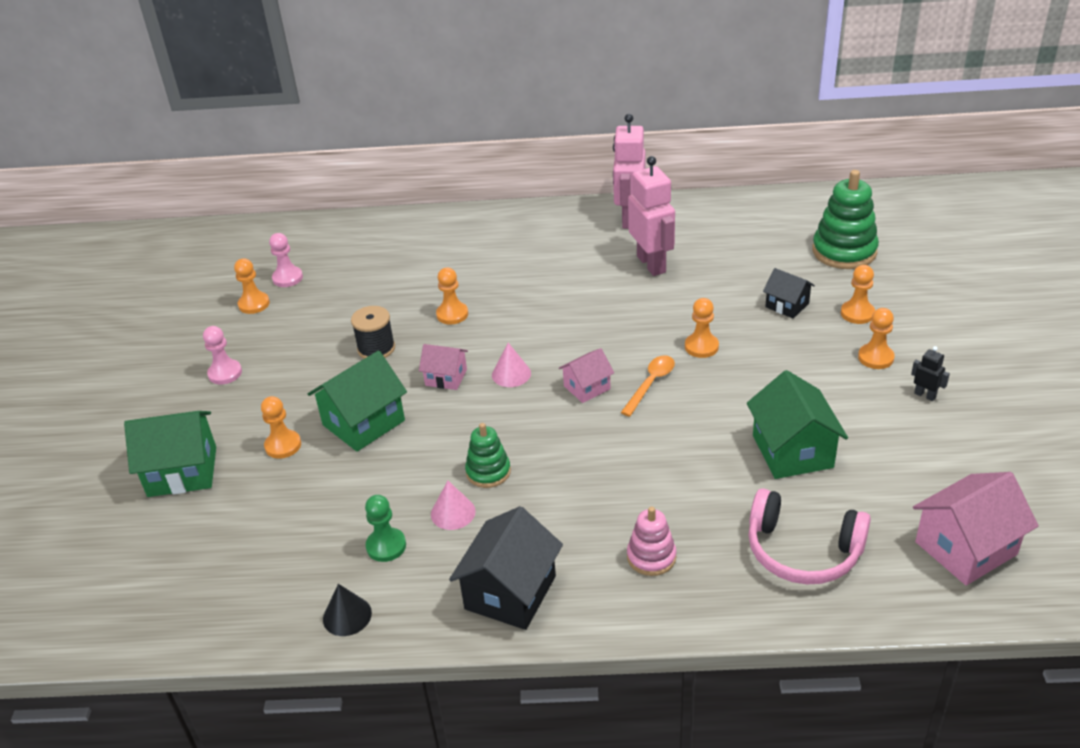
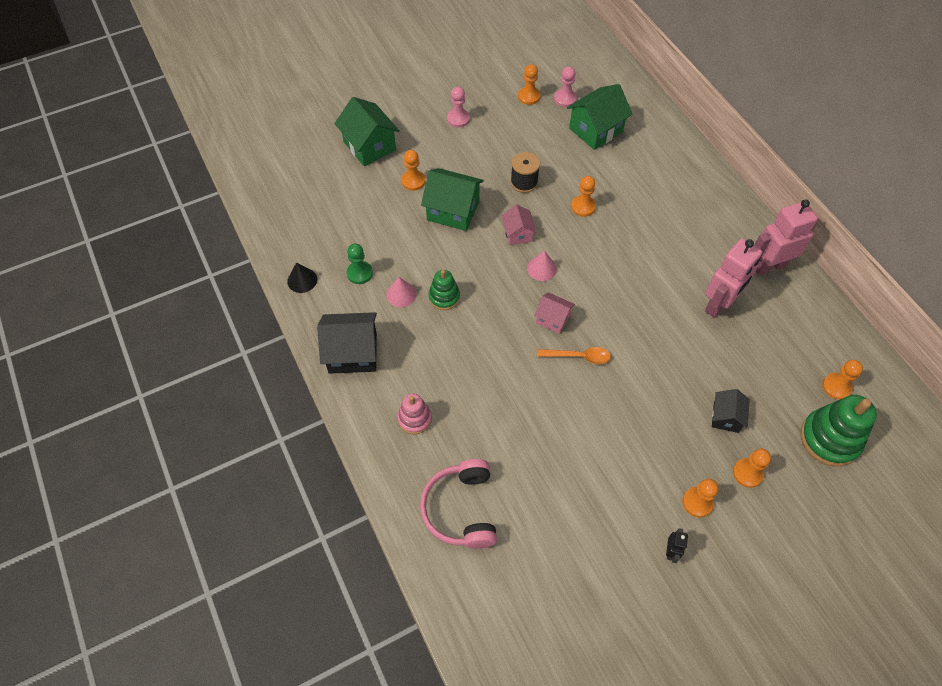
camera: 60 degrees right, 20 degrees up
orange pawn [685,298,719,358] -> orange pawn moved to [822,360,863,400]
green house [747,370,848,479] -> green house moved to [567,84,633,150]
pink house [913,472,1039,585] -> none

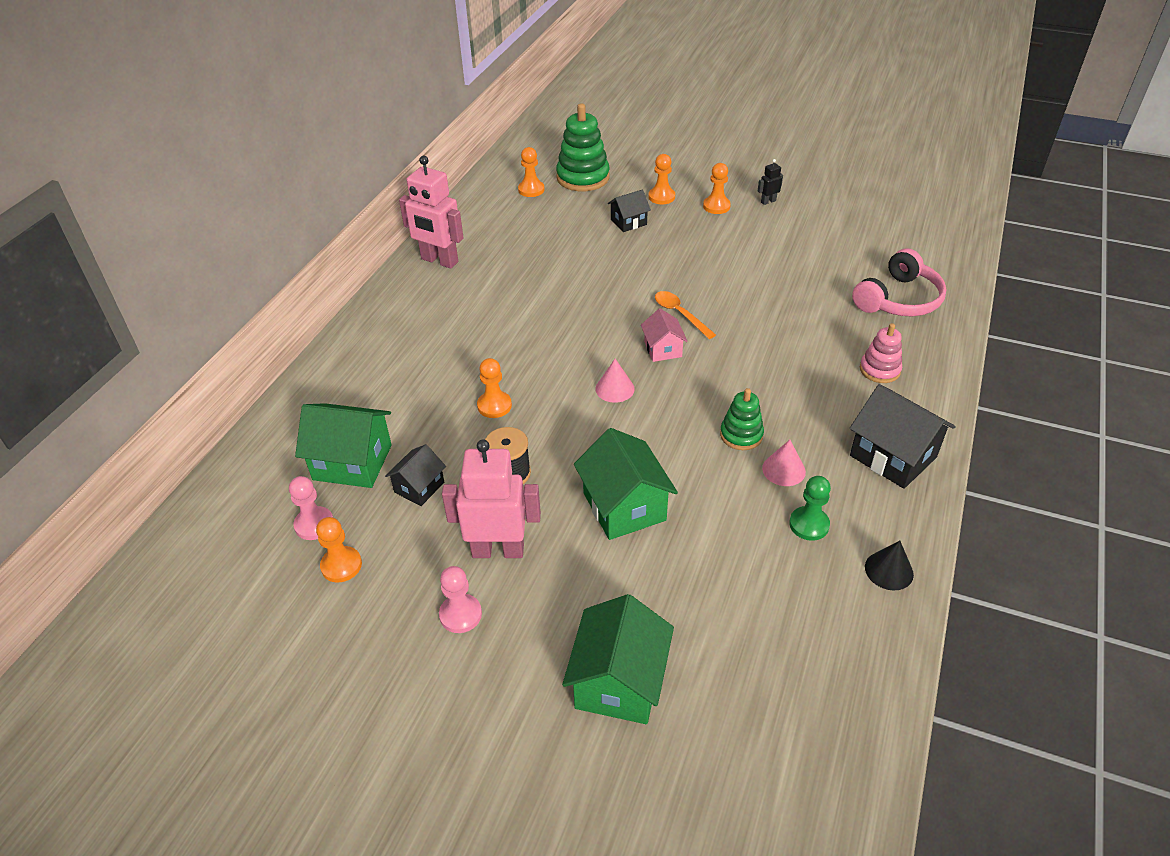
camera: 130 degrees left, 15 degrees down
orange pawn [401,150,425,191] -> none
pink house [501,204,536,245] -> none
pink robot [705,239,762,318] -> pink robot moved to [442,439,541,558]
none -> black house [385,444,446,506]

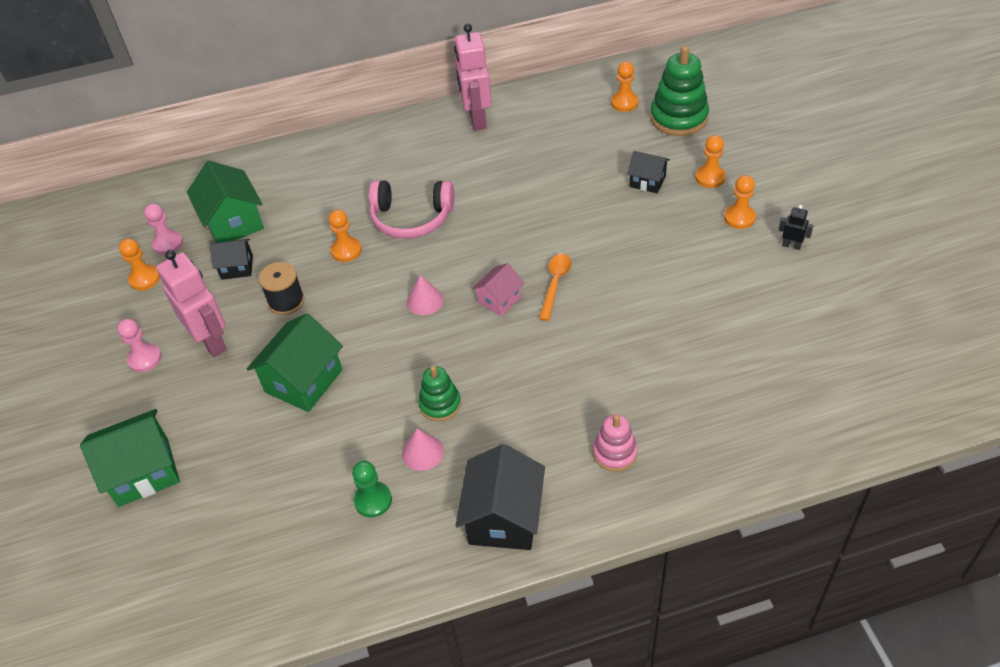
camera: 55 degrees right, 5 degrees up
pink headphones [852,249,946,316] -> pink headphones moved to [369,180,454,239]
black cone [865,541,914,590] -> none

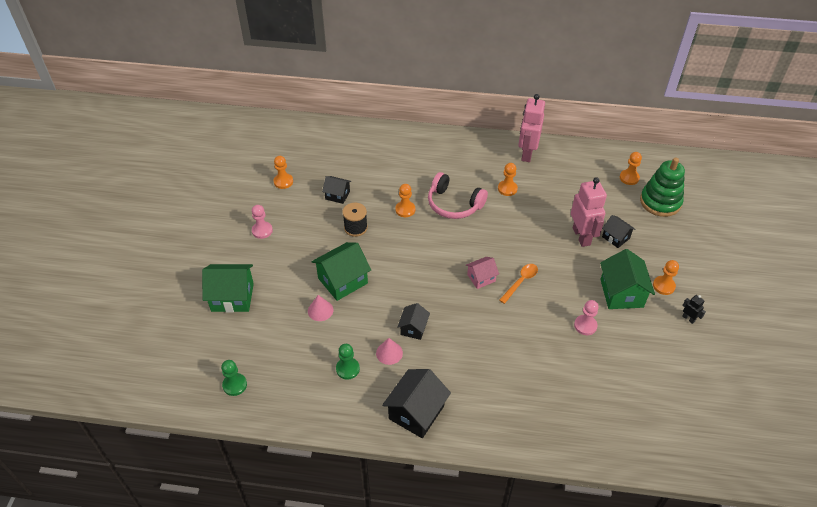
camera: 20 degrees right, 0 degrees up
pink pawn [144,203,183,255] -> pink pawn moved to [574,300,599,335]
pink robot [156,250,227,357] -> pink robot moved to [571,177,607,247]
green house [187,161,264,243] -> green house moved to [600,249,655,309]
pink cone [407,275,444,315] -> pink cone moved to [308,295,333,321]
green stacking toy [418,366,461,421] -> black house [397,303,430,340]
pink stacking toy [593,414,638,472] -> none
orange pawn [695,135,726,188] -> orange pawn moved to [498,163,518,196]
none -> green pawn [221,360,247,396]

